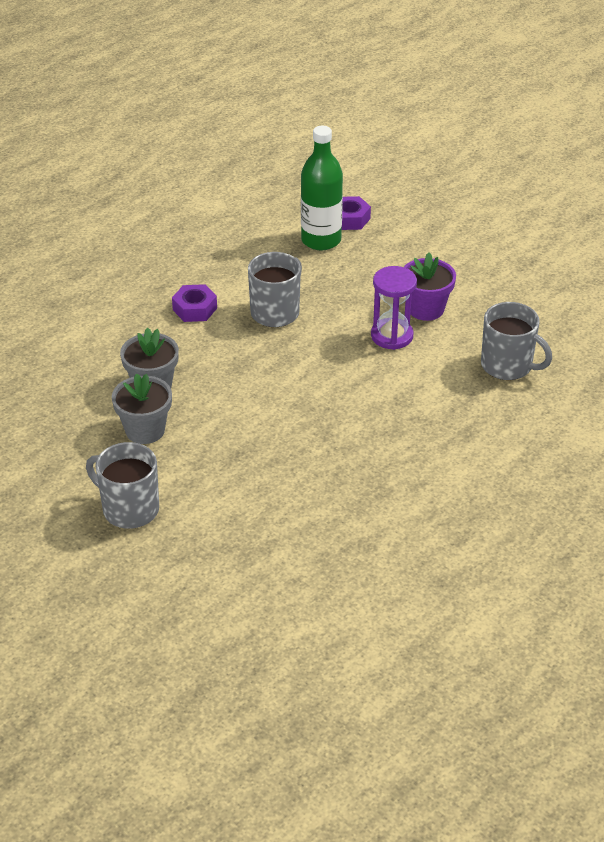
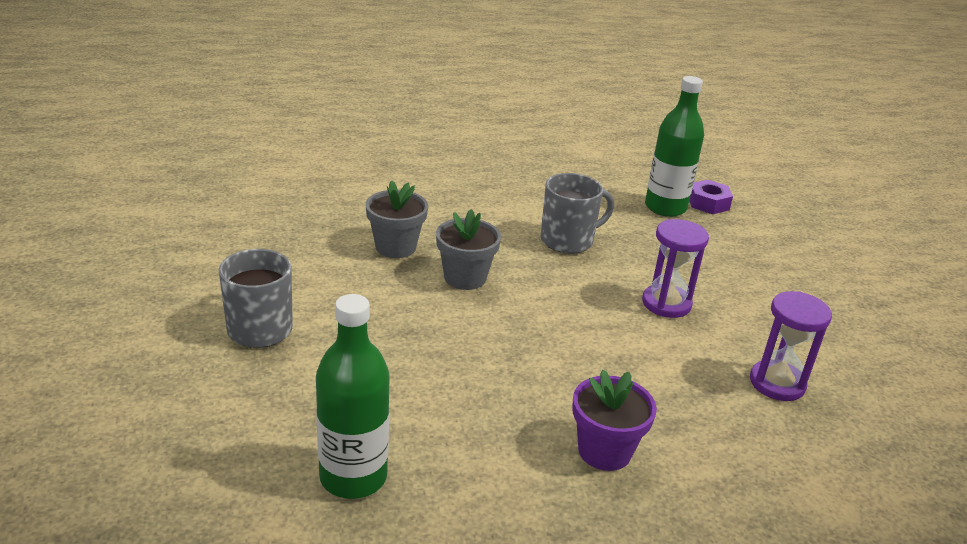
camera: 30 degrees right, 10 degrees down
grey flower pot [112,374,172,444] -> grey flower pot moved to [436,209,501,290]
purple nut [172,284,217,322] -> none
purple flower pot [404,252,456,321] -> purple flower pot moved to [572,370,657,471]
grey mug [481,302,552,380] -> purple hourglass [750,291,832,401]
none -> green bottle [316,294,390,499]

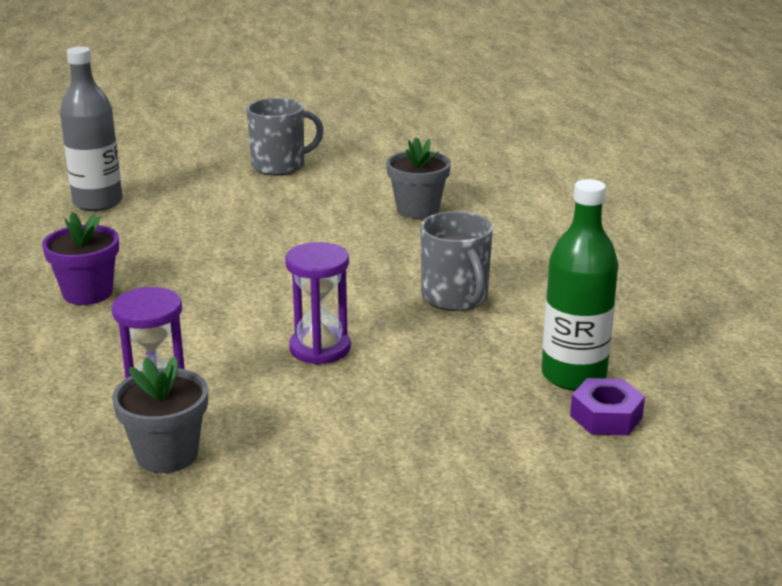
camera: 95 degrees right, 5 degrees down
green bottle [316,294,390,499] -> grey bottle [60,46,123,211]
grey flower pot [436,209,501,290] -> grey flower pot moved to [112,357,208,473]

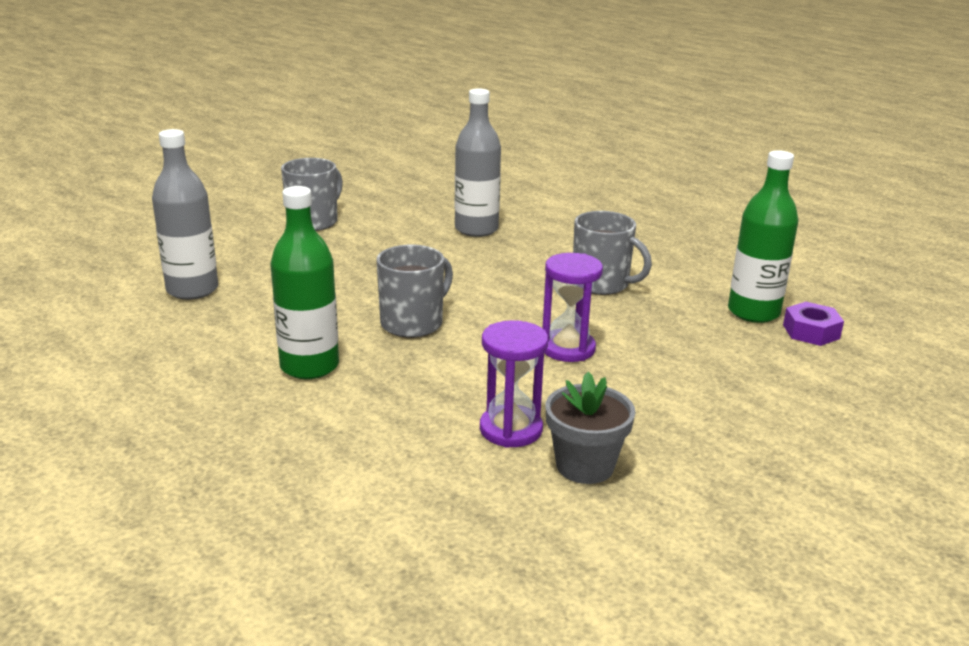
camera: 35 degrees left, 0 degrees up
purple flower pot [42,212,119,305] -> green bottle [270,186,339,379]
grey flower pot [386,137,451,219] -> grey bottle [455,88,501,237]
none -> grey mug [376,245,453,338]

